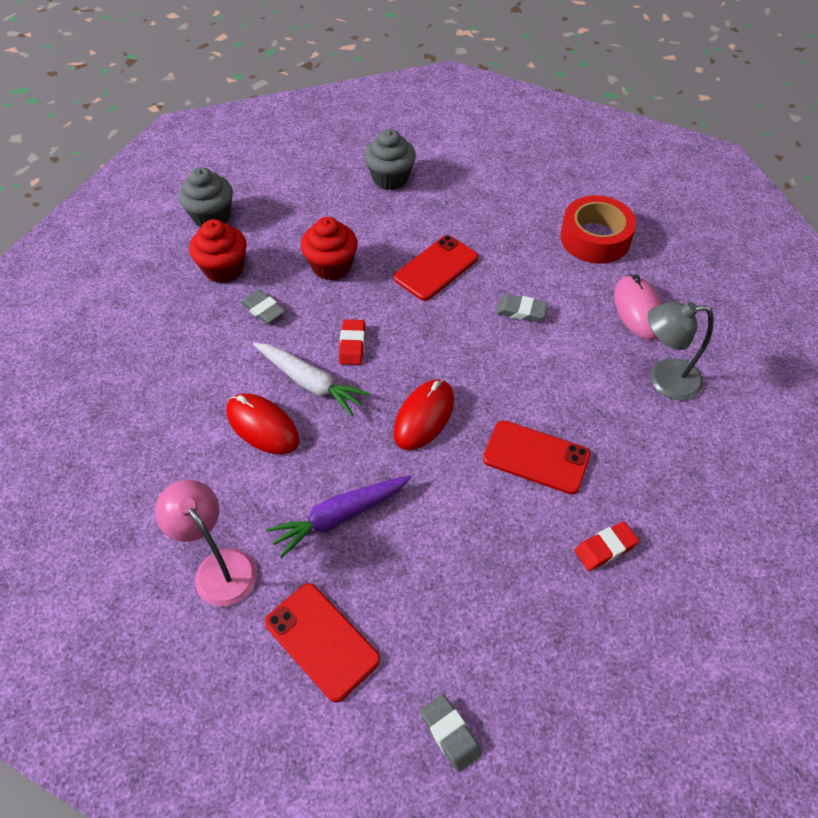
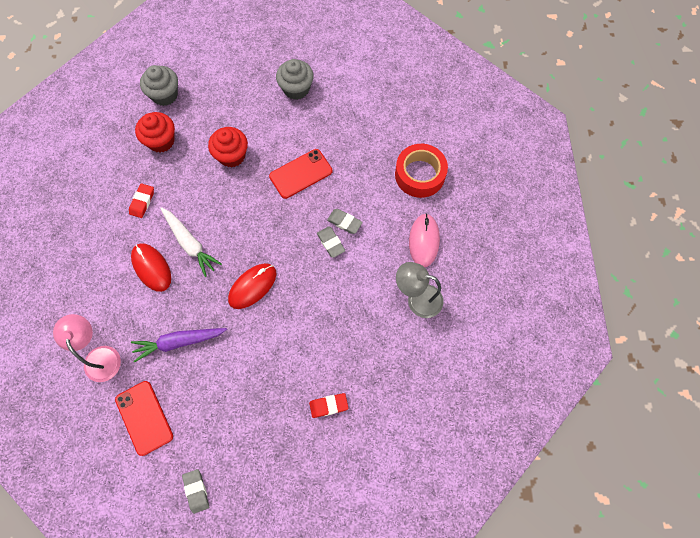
camera: 15 degrees right, 15 degrees up
grey eraser [241,290,285,324] -> grey eraser moved to [317,226,345,258]
red eraser [339,319,365,365] -> red eraser moved to [129,183,154,218]
red phone [483,420,591,494] -> none

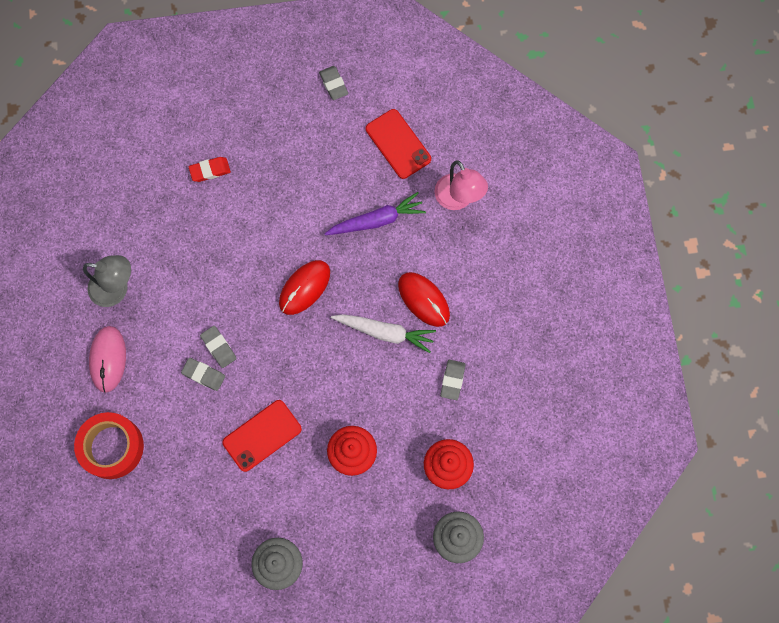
camera: 175 degrees right, 5 degrees up
red eraser [129,183,154,218] -> grey eraser [440,360,465,400]
white carrot [160,207,222,277] -> white carrot turned 150 degrees clockwise [331,314,436,353]

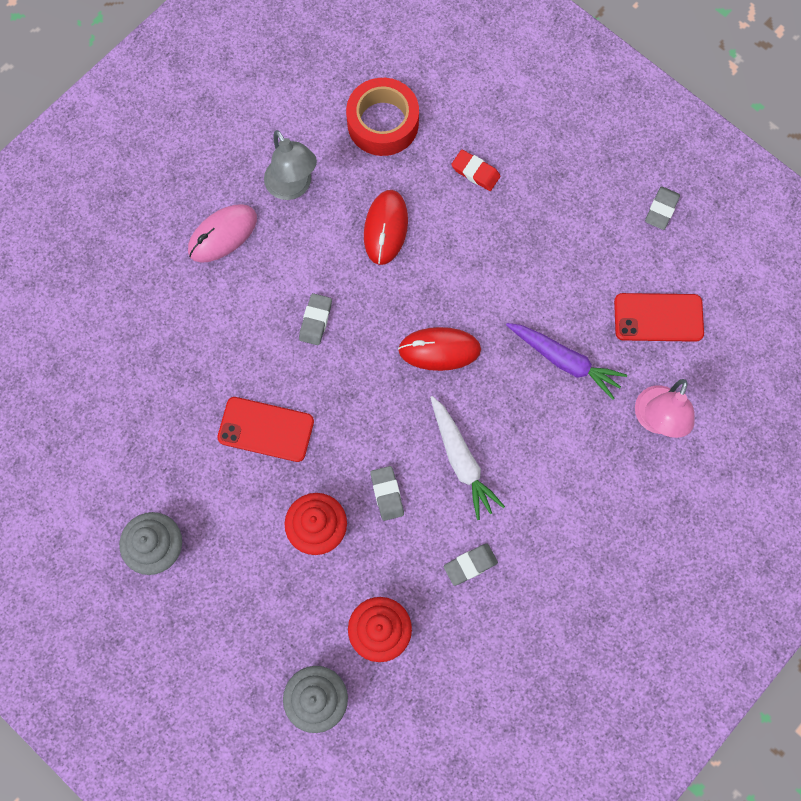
camera: 50 degrees right, 0 degrees up
red tape [74,412,144,479] -> red tape moved to [346,78,419,156]
grey eraser [181,358,225,391] -> grey eraser moved to [370,466,404,521]
red phone [366,109,431,179] -> red phone turned 75 degrees clockwise [614,293,704,342]
red mouse [398,272,450,327] -> red mouse moved to [364,190,408,265]

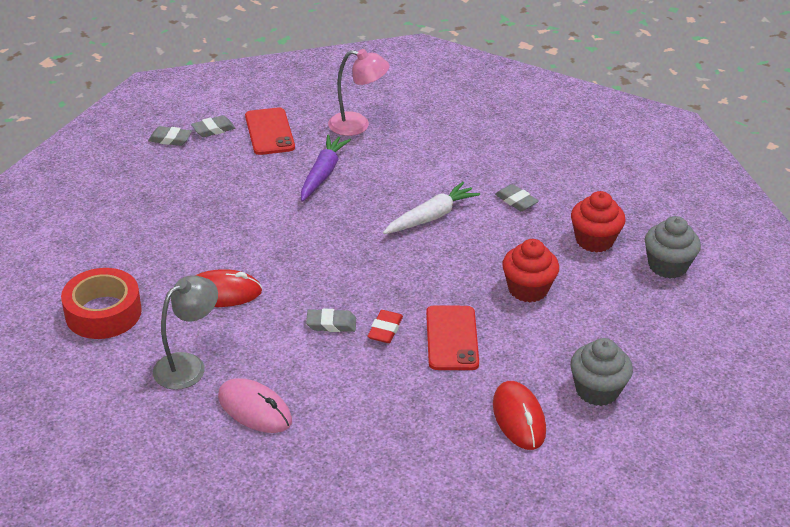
camera: 105 degrees left, 35 degrees down
grey eraser [370,466,404,521] -> grey eraser moved to [191,115,235,137]
red mouse [398,327,481,371] -> red mouse moved to [493,381,546,450]
red eraser [451,150,500,191] -> red eraser moved to [368,310,403,343]

